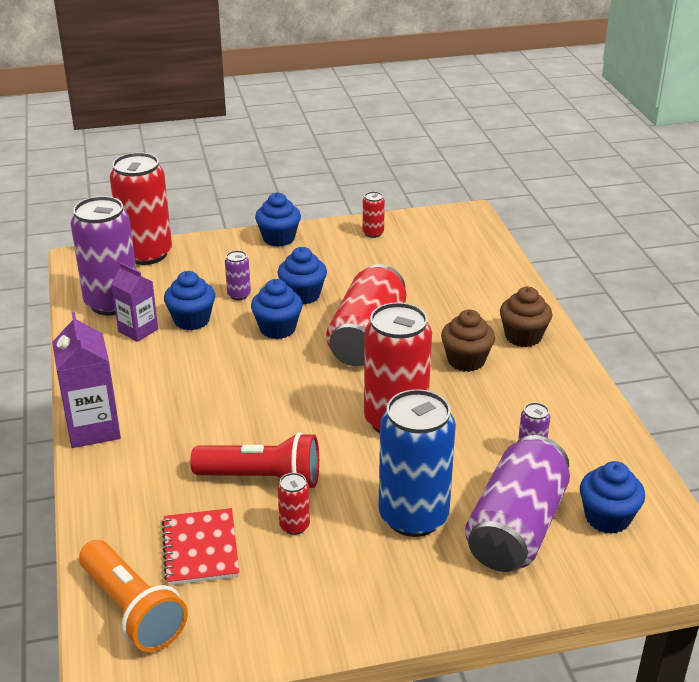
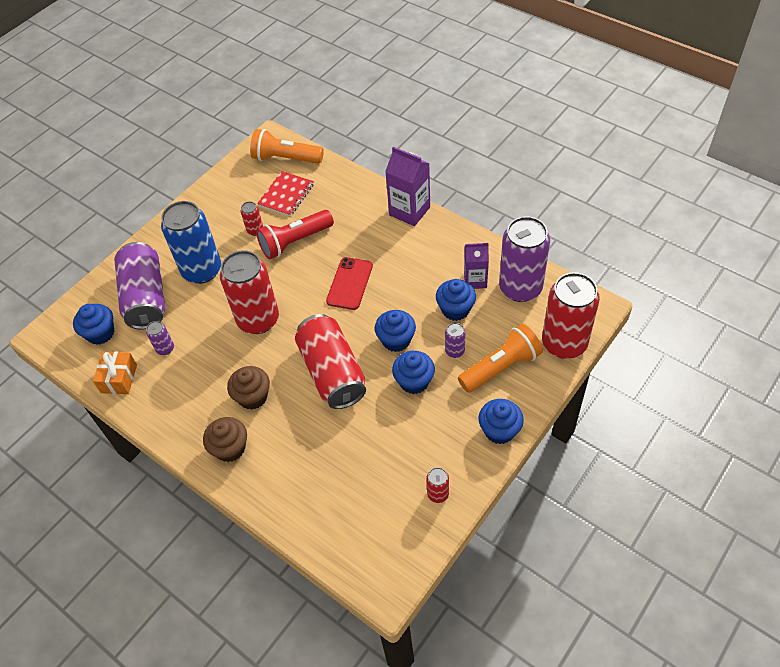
camera: 145 degrees right, 20 degrees up
red notebook [162,508,239,586] -> red notebook turned 75 degrees clockwise [257,171,314,217]
none -> orange gift [93,351,137,394]
none -> red phone [326,257,373,310]
none -> orange flashlight [458,324,543,393]

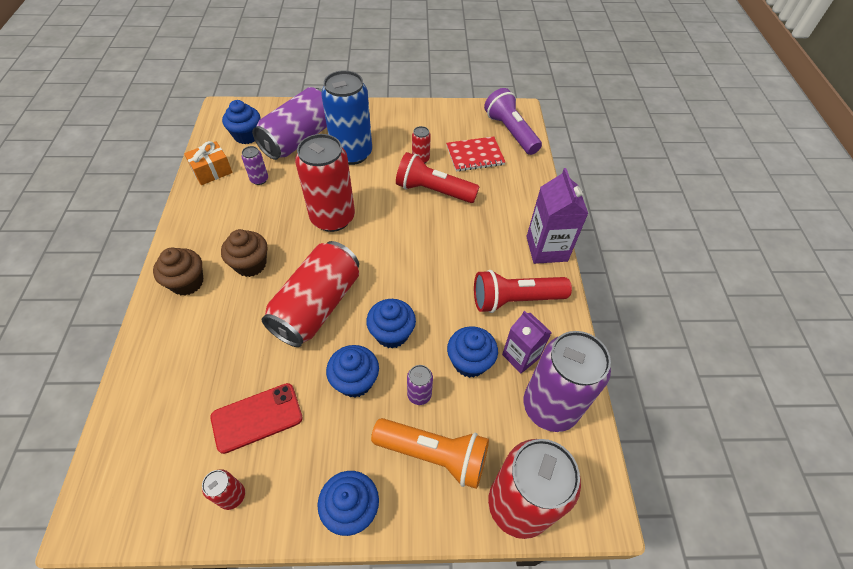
camera: 45 degrees right, 0 degrees up
orange flashlight [250,129,324,164] -> purple flashlight [484,88,542,155]
red phone [326,257,373,310] -> red phone moved to [210,383,303,454]
none -> red flashlight [474,270,572,313]

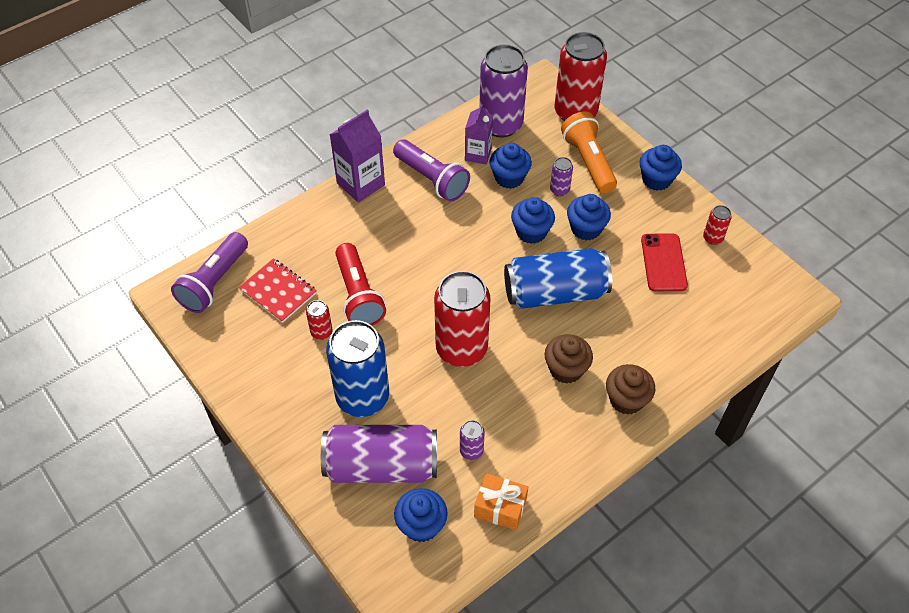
camera: 125 degrees left, 0 degrees up
red phone [210,383,303,454] -> red phone turned 60 degrees clockwise [641,233,688,291]
red can [262,241,359,347] -> blue can [504,248,612,309]
red flashlight [474,270,572,313] -> purple flashlight [393,139,470,202]

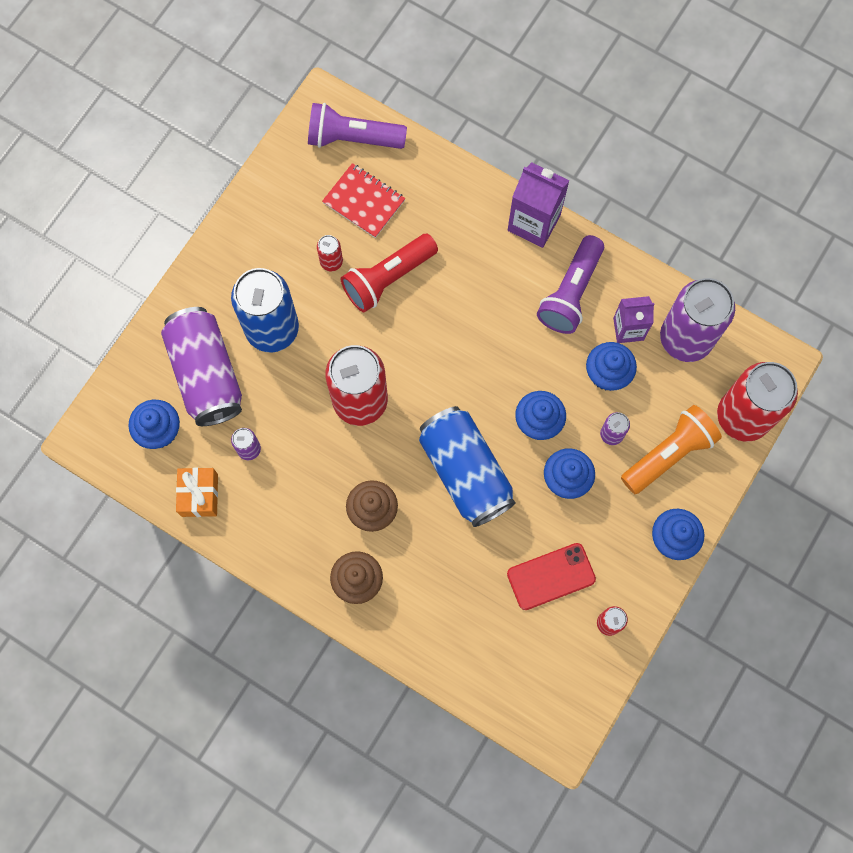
camera: 70 degrees right, 20 degrees up
red notebook [239,258,317,323] -> red notebook turned 75 degrees counterclockwise [322,163,405,238]

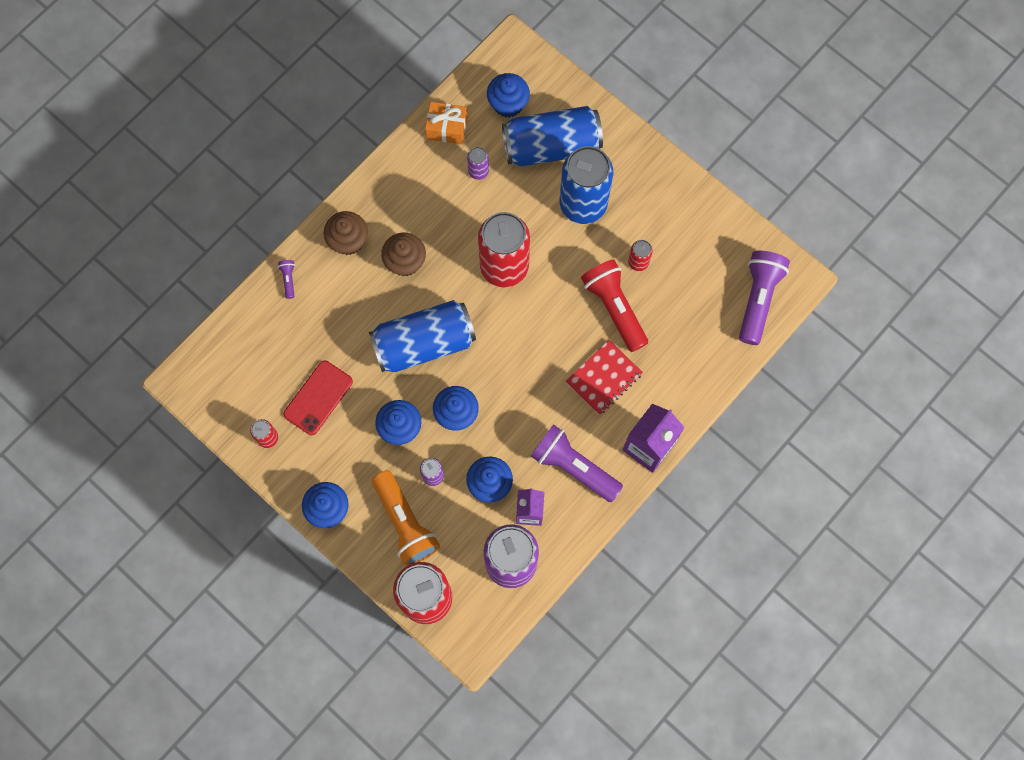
camera: 100 degrees right, 0 degrees up
purple can [161,307,242,426] -> blue can [502,106,603,167]
red notebook [322,163,405,238] -> red notebook moved to [565,340,643,415]
red phone [507,543,596,610] -> red phone turned 45 degrees clockwise [283,361,353,435]
none -> purple flashlight [278,260,295,299]

